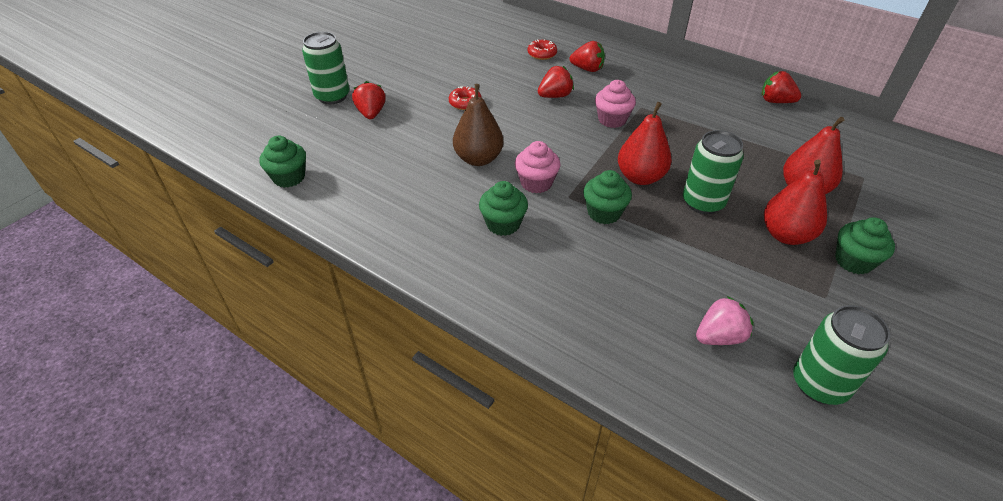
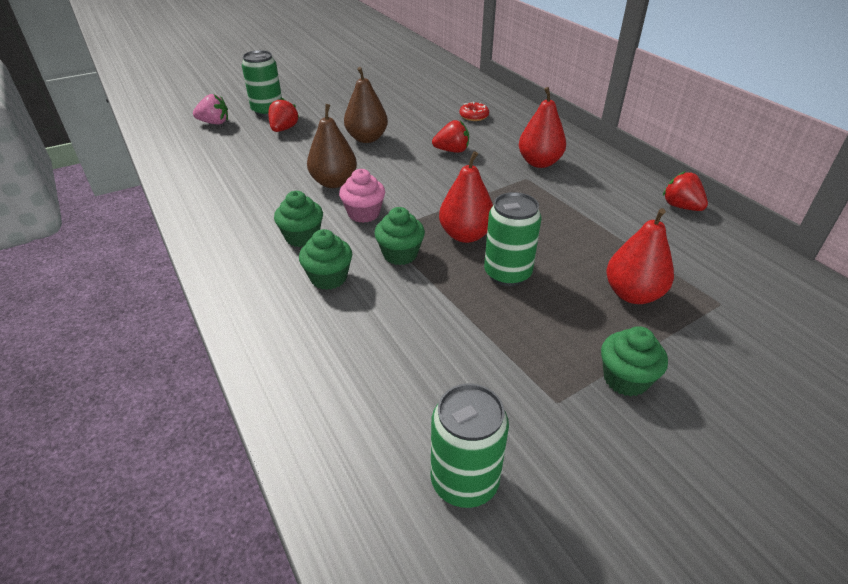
camera: 25 degrees right, 5 degrees down
green cupcake [259,136,306,188] -> green cupcake moved to [299,229,352,290]
red donut [449,86,482,110] -> brown pear [344,67,388,143]
red strawberry [570,41,605,72] -> none
pink cupcake [595,80,636,128] -> none
pink strawberry [696,296,754,345] -> pink strawberry moved to [193,94,228,124]
red pear [764,160,827,245] -> red pear moved to [519,87,566,168]

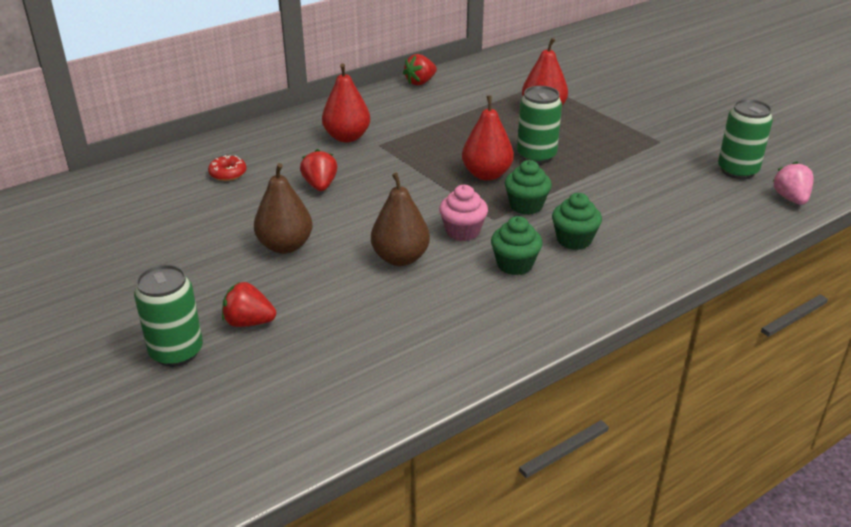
camera: 95 degrees left, 5 degrees down
pink strawberry [193,94,228,124] -> pink strawberry moved to [772,162,814,205]
green cupcake [601,326,668,396] -> none

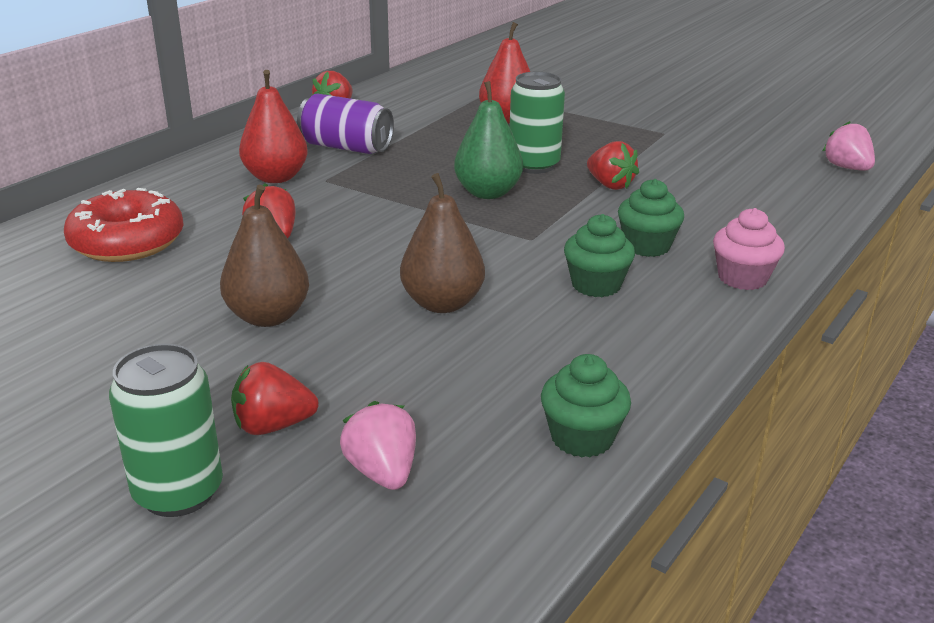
camera: 20 degrees left, 5 degrees down
red donut [208,155,247,181] -> red donut [64,188,184,262], size x2.02
pink cupcake [439,185,488,241] -> pink cupcake moved to [713,208,785,290]
red pear [462,95,514,181] -> green pear [454,81,523,199]
green cupcake [505,160,552,215] -> green cupcake moved to [541,354,631,457]
green can [718,99,773,179] -> none
none -> purple can [297,93,394,154]
none -> pink strawberry [340,401,416,490]
none -> red strawberry [587,141,639,190]

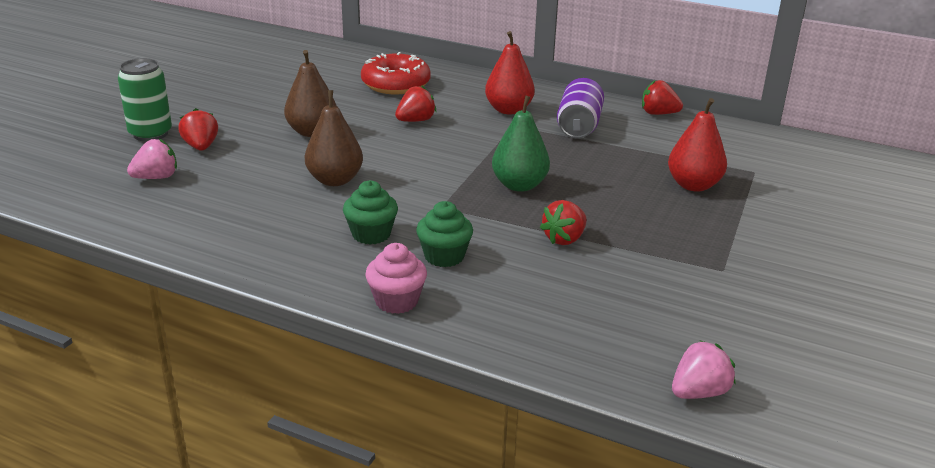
camera: 80 degrees right, 0 degrees up
green can [510,72,565,174] -> none
green cupcake [541,354,631,457] -> none

